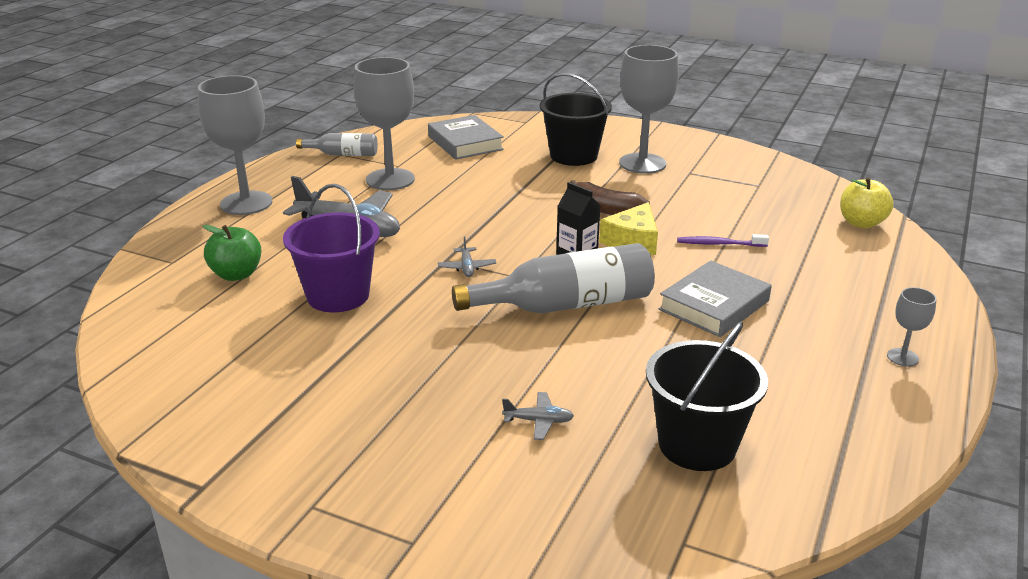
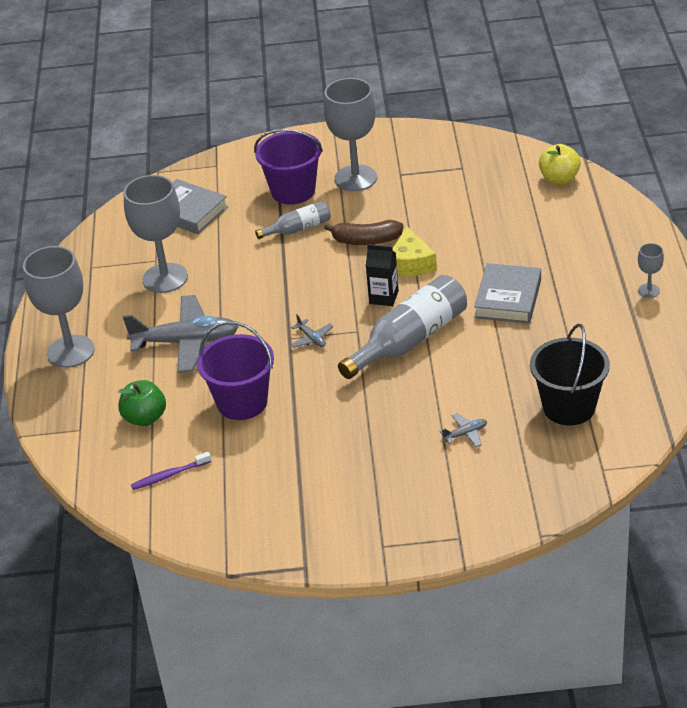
camera: 25 degrees left, 10 degrees up
grey bottle [296,133,378,156] -> grey bottle moved to [255,201,331,239]
black bucket [540,73,612,166] -> purple bucket [254,129,323,205]
purple toothbrush [677,234,769,247] -> purple toothbrush moved to [131,452,211,490]

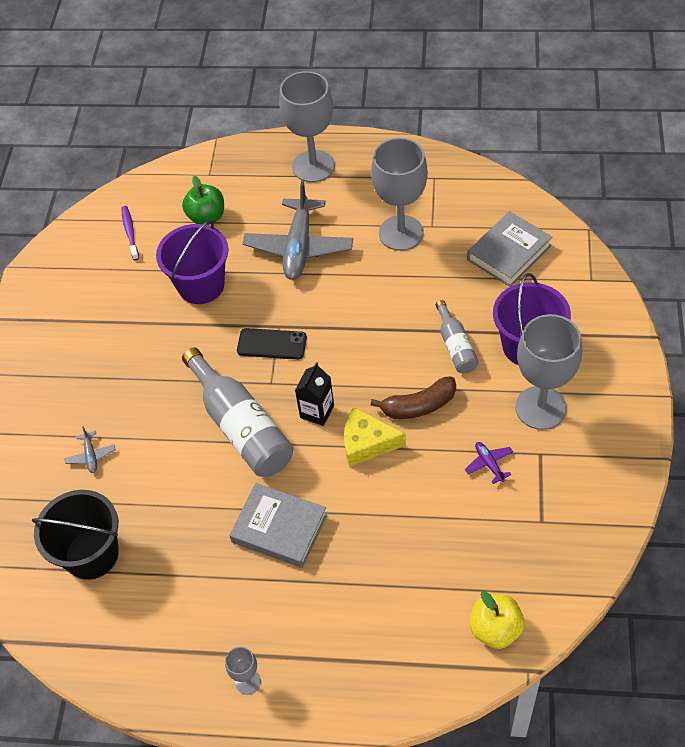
camera: 100 degrees right, 15 degrees up
grey plane [290,314,333,348] -> black phone [237,328,307,360]
brown banana [324,220,404,245] -> brown banana turned 120 degrees counterclockwise [371,376,456,419]
none -> purple plane [465,442,513,484]

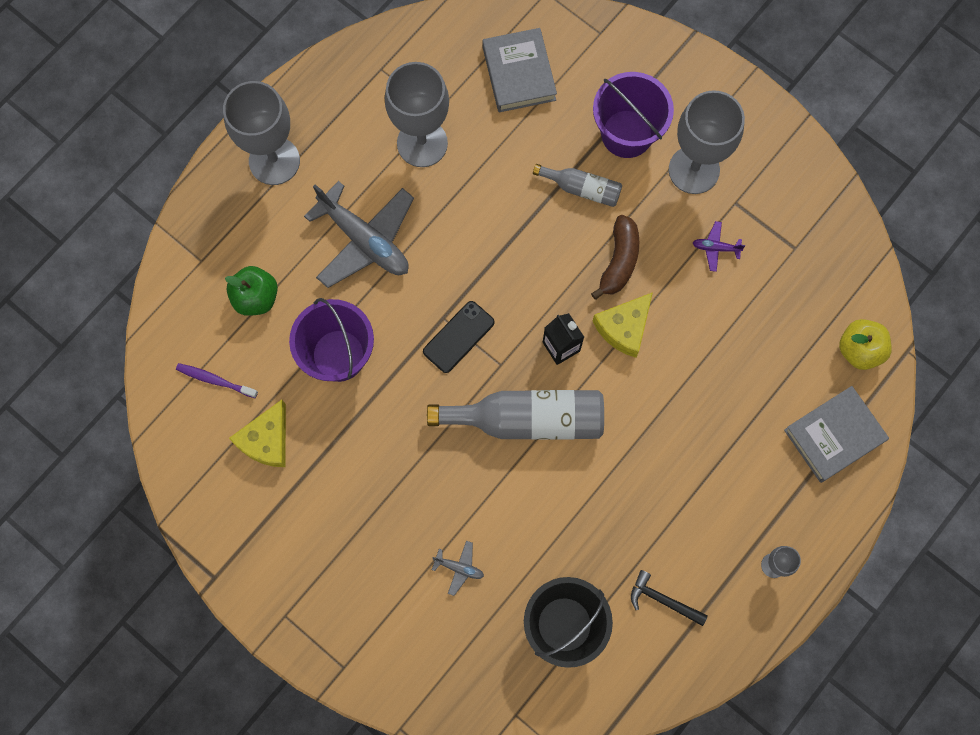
camera: 60 degrees left, 20 degrees up
grey book [229,483,327,568] -> grey book moved to [784,386,889,483]
none -> yellow cheese [229,400,286,467]
none -> black hammer [631,570,708,626]

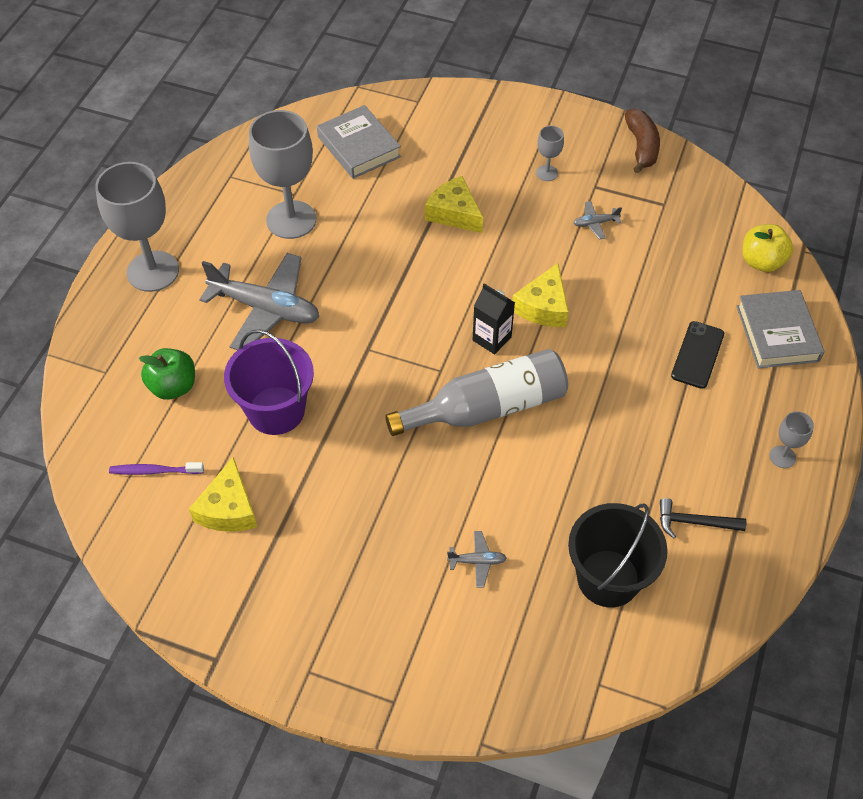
camera: 20 degrees left, 20 degrees down
black phone [423,301,495,373] -> black phone moved to [671,321,724,389]
grey bottle [533,164,622,207] -> yellow cheese [425,176,483,233]
brown banana [591,215,639,300] -> brown banana moved to [625,109,660,173]
purple bucket [593,72,674,158] -> none
grey goblet [669,90,745,194] -> grey goblet [536,126,564,181], size x0.45
purple plane [693,221,745,272] -> grey plane [573,201,622,240]
grey book [784,386,889,483] -> grey book turned 45 degrees counterclockwise [736,290,824,368]

